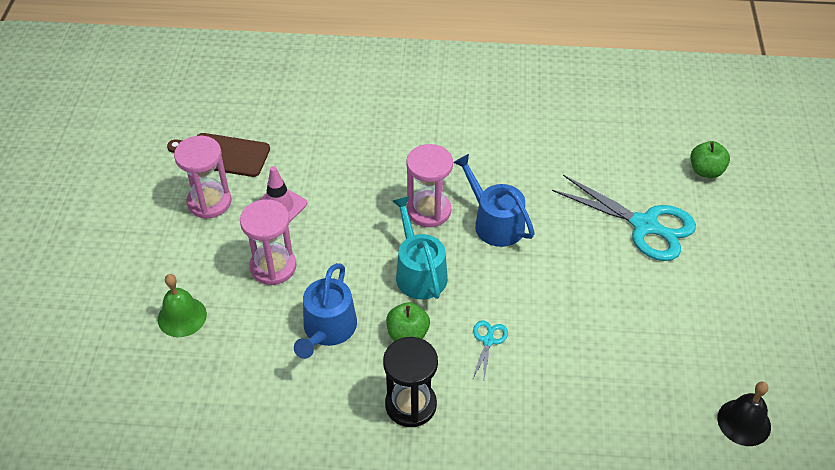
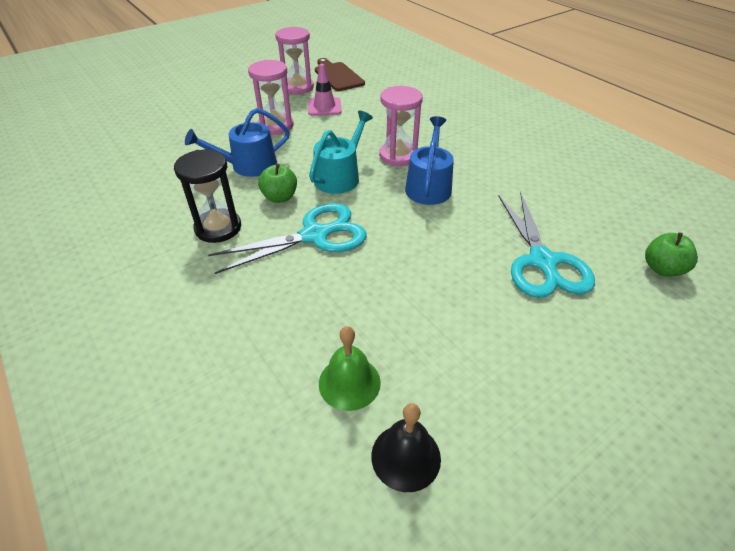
camera: 50 degrees right, 5 degrees down
green bell [158,274,207,337] -> green bell moved to [319,326,381,411]
turquoise scissors [473,320,508,379] -> turquoise scissors [208,203,367,274], size x2.25

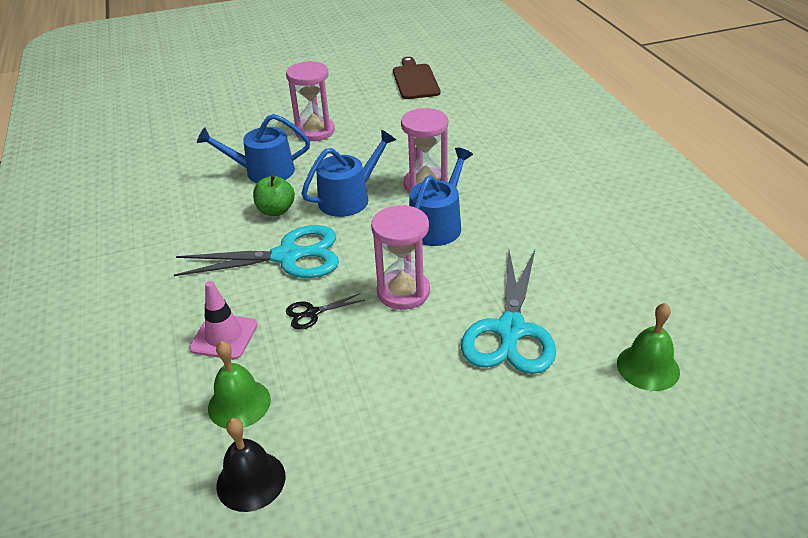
camera: 20 degrees right, 5 degrees down
black hourglass [174,150,241,243] -> none
pink hourglass [275,27,314,94] -> pink hourglass moved to [371,205,430,310]
pink traffic cone [308,64,342,116] -> pink traffic cone moved to [189,281,258,360]
turquoise watering can [309,110,373,194] -> blue watering can [301,130,396,217]
green apple [645,233,698,277] -> green bell [617,303,680,391]
none -> black scissors [286,293,365,330]

